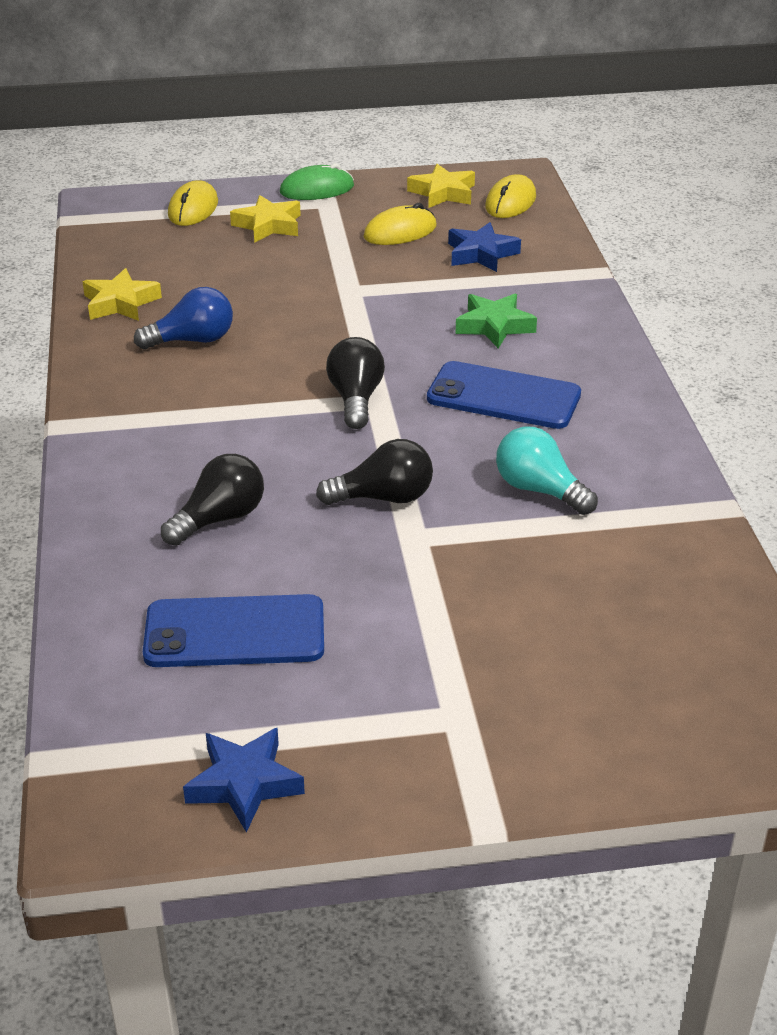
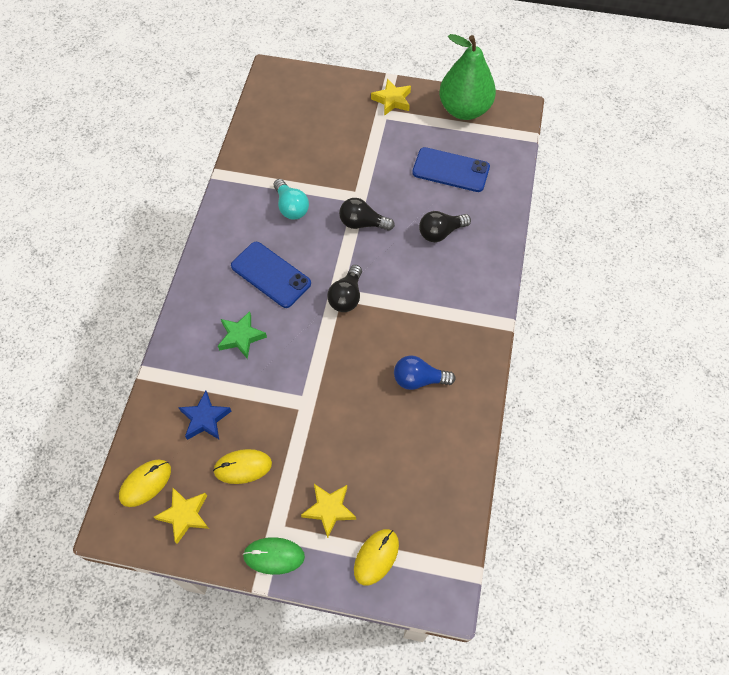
camera: 160 degrees left, 25 degrees up
yellow star [83,268,162,321] -> yellow star moved to [371,79,411,116]
blue star [183,727,305,833] -> green pear [439,34,496,120]

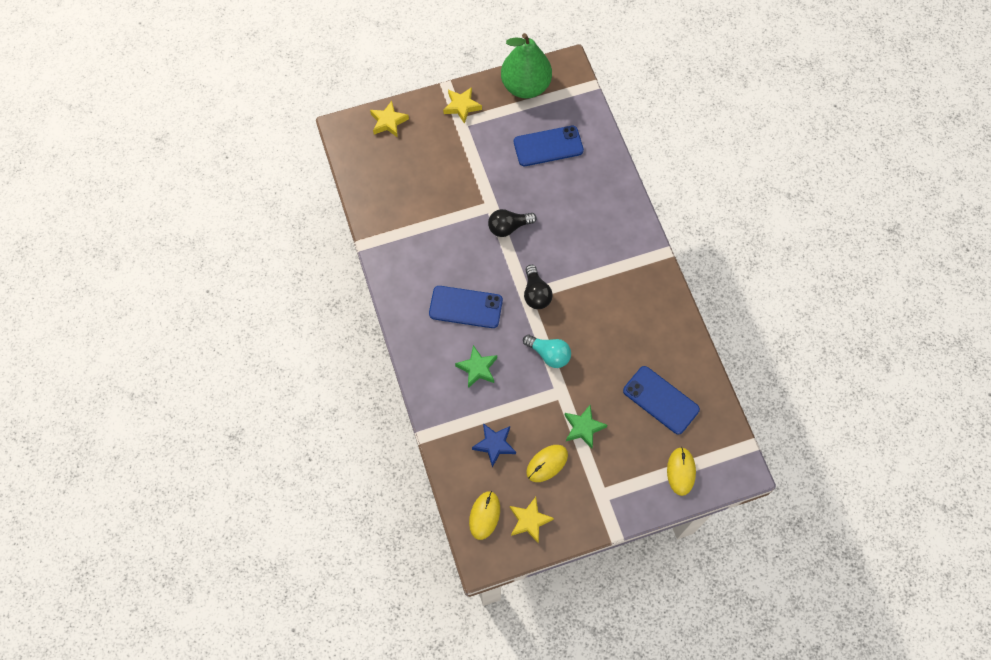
camera: 30 degrees left, 5 degrees up
green mouse [243,537,305,575] -> none
turquoise light bulb [274,179,309,219] -> turquoise light bulb moved to [523,335,571,368]
yellow star [301,484,356,538] -> yellow star moved to [370,101,409,138]
blue light bulb [394,355,456,390] -> none
black light bulb [419,211,471,242] -> none
none -> green star [564,405,607,449]
none -> blue phone [623,366,700,435]

